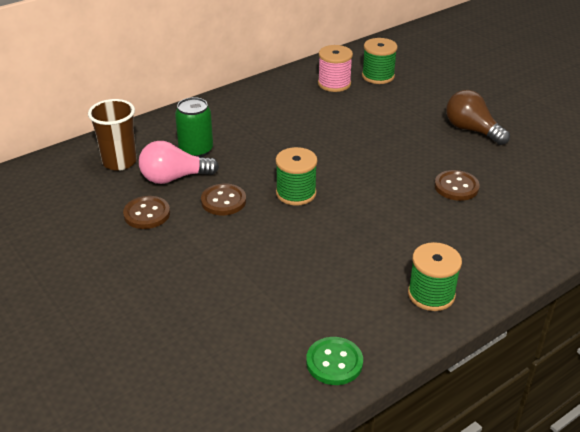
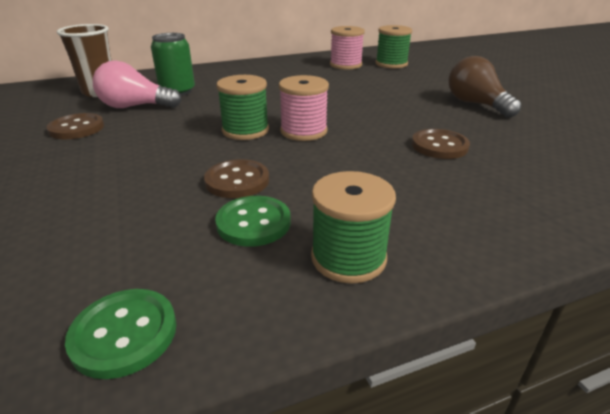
camera: 15 degrees right, 5 degrees down
brown button [201,184,246,215] -> brown button moved to [204,159,269,198]
none -> green button [215,196,291,247]
none -> pink spool [279,75,329,141]

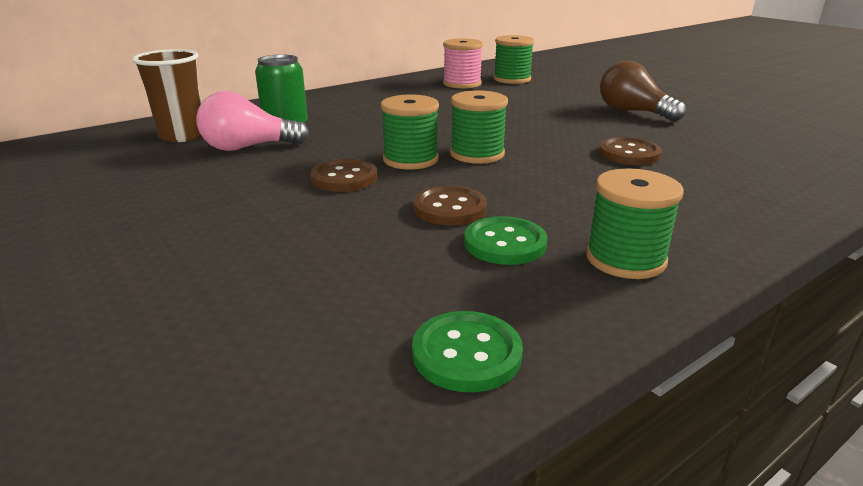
camera: 15 degrees left, 5 degrees down
brown button [47,113,104,139] -> brown button moved to [311,159,377,192]
pink spool [279,75,329,141] -> green spool [450,90,508,164]

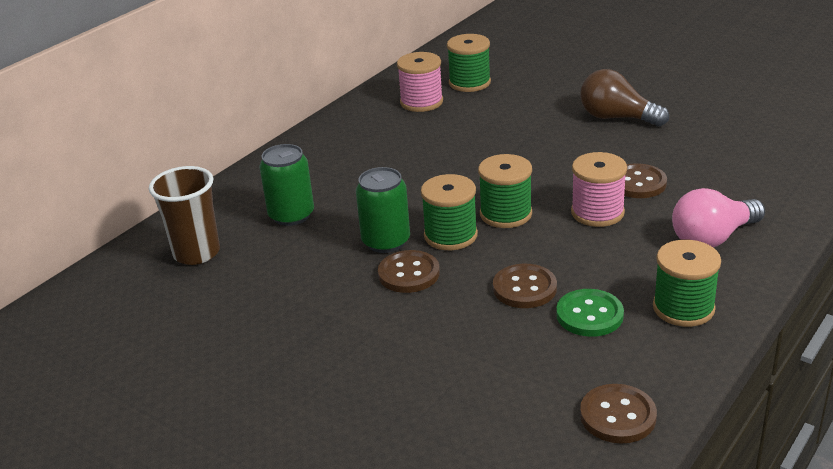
camera: 15 degrees left, 5 degrees up
pink light bulb [197,91,310,151] -> pink light bulb moved to [672,188,765,248]
green button [412,311,523,392] -> brown button [580,384,657,443]
none -> green can [356,167,410,253]
none -> pink spool [571,152,627,227]

